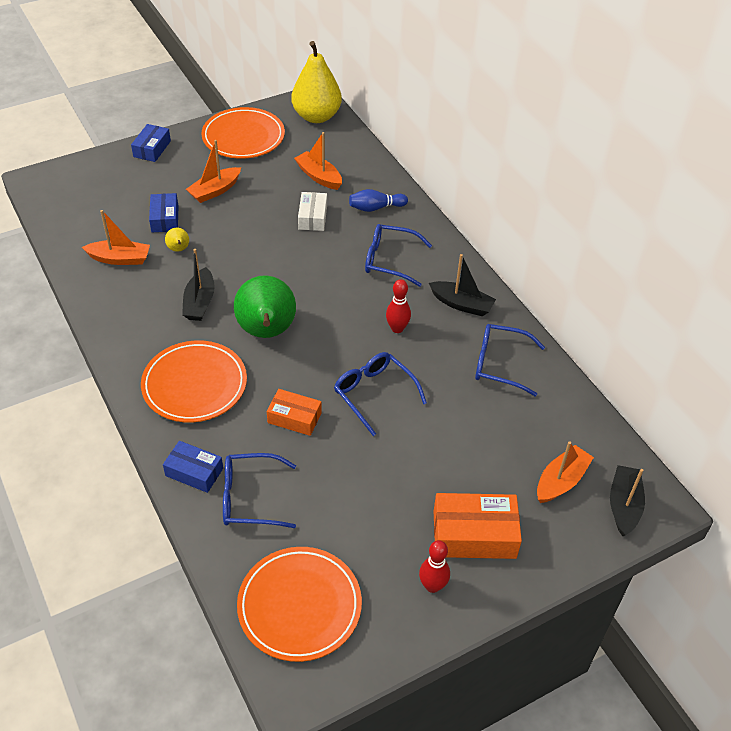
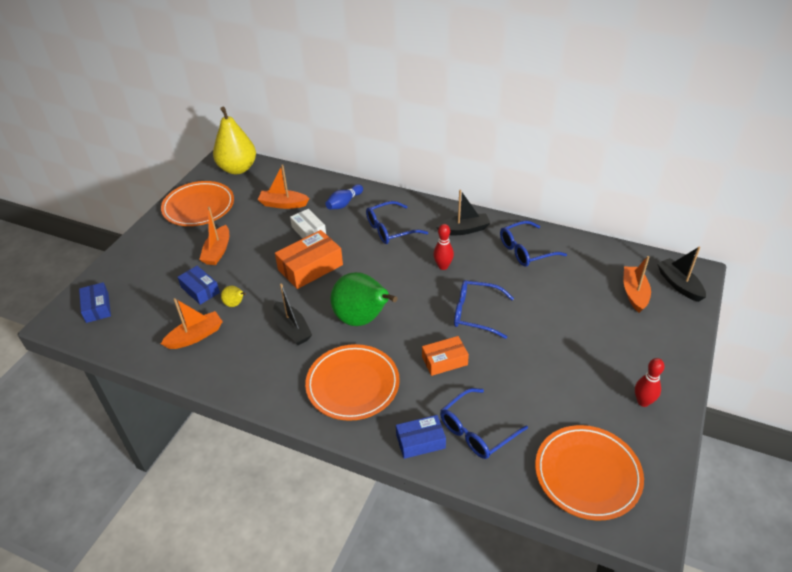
camera: 35 degrees left, 5 degrees down
blue box [131,124,171,162] -> blue box moved to [79,282,111,323]
orange box [433,493,522,559] -> orange box moved to [275,230,343,289]

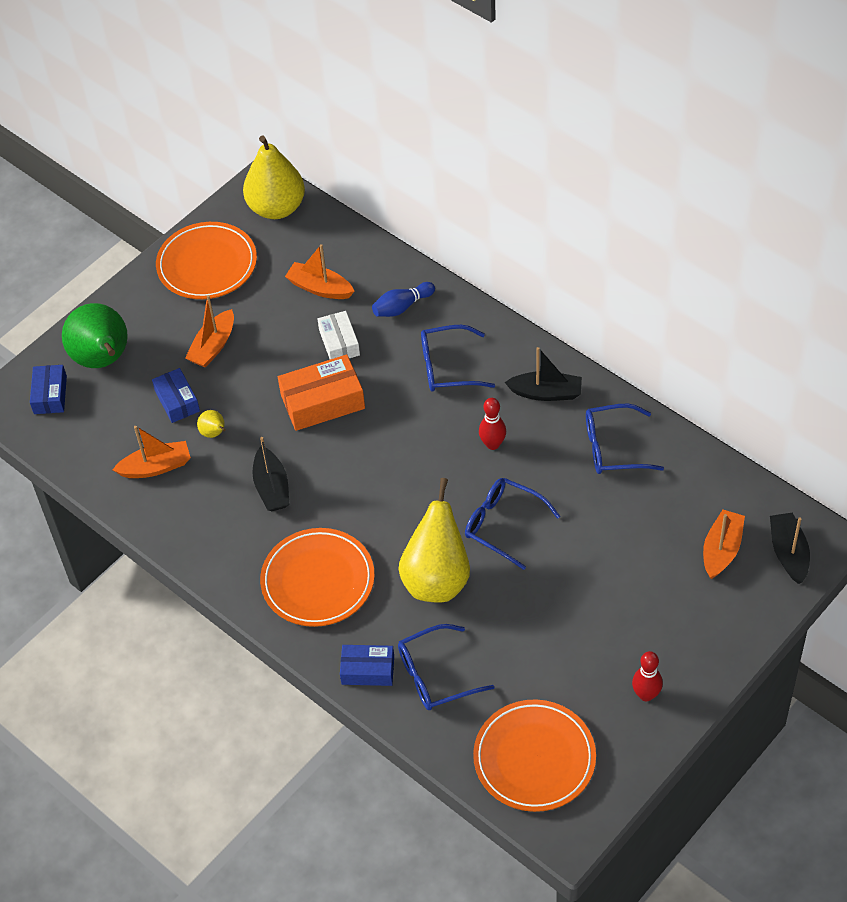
camera: 20 degrees right, 10 degrees up
green pear [330,272,397,326] -> green pear moved to [62,303,128,368]
orange box [422,336,469,376] -> yellow pear [398,478,470,603]

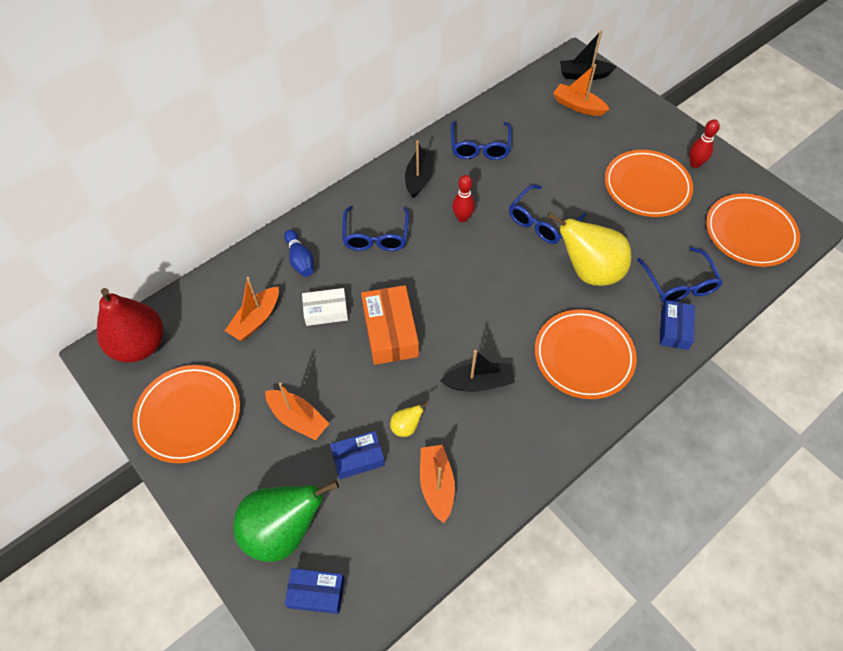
camera: 85 degrees left, 5 degrees up
yellow pear [243,136,305,219] -> red pear [96,288,164,363]
none -> orange plate [605,150,693,217]

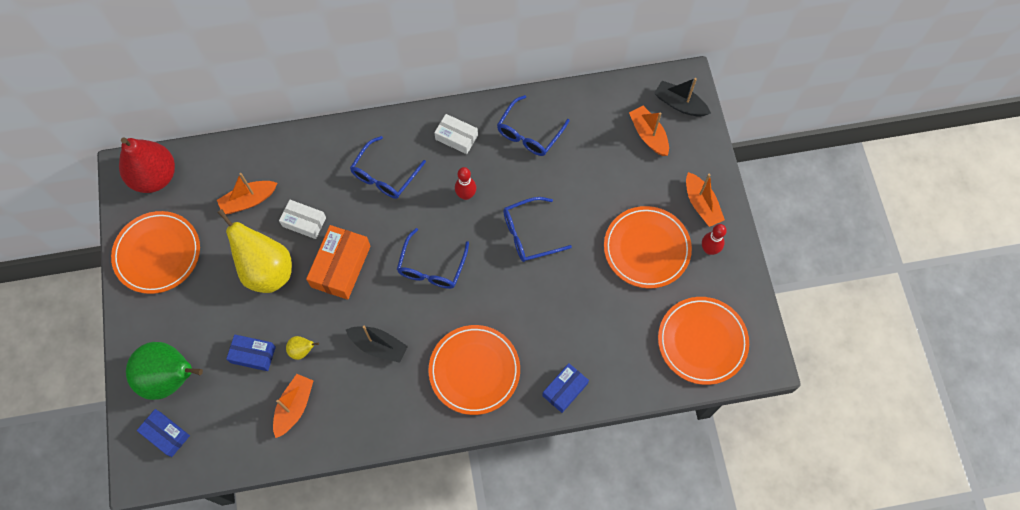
camera: 30 degrees right, 10 degrees up
orange boat [265,382,330,440] -> orange boat moved to [686,172,725,227]
blue bowling pin [284,229,314,277] -> none
black boat [405,140,435,198] -> white box [434,114,478,154]
yellow pear [547,212,631,286] -> yellow pear moved to [217,209,292,293]
blue glasses [637,247,723,303] -> blue glasses moved to [397,228,469,289]

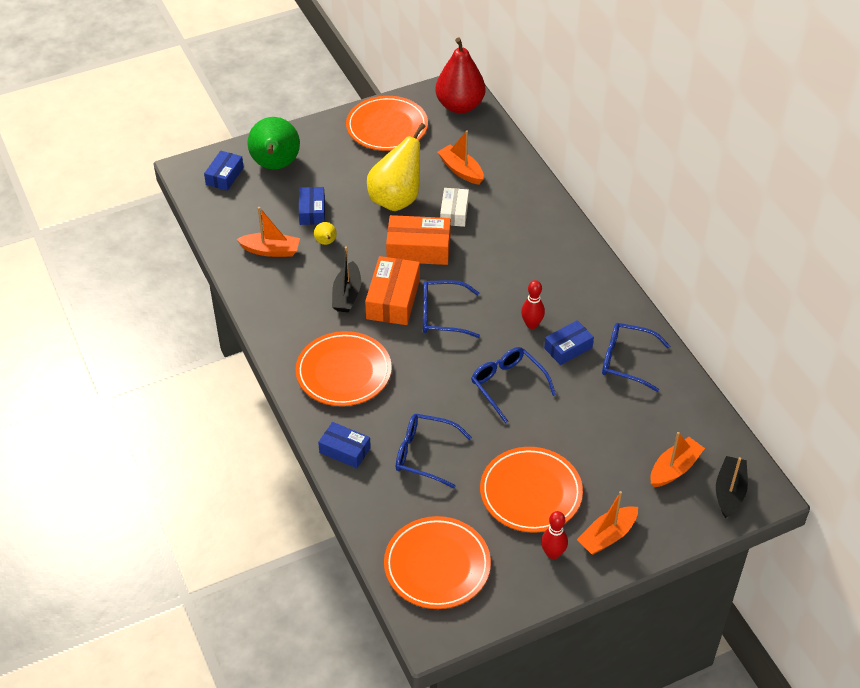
camera: 75 degrees right, 20 degrees down
blue glasses [350,136,426,199] -> blue glasses moved to [396,414,472,488]
white box [434,114,478,154] -> none
none -> orange box [365,256,420,325]
none -> blue box [544,320,594,365]

